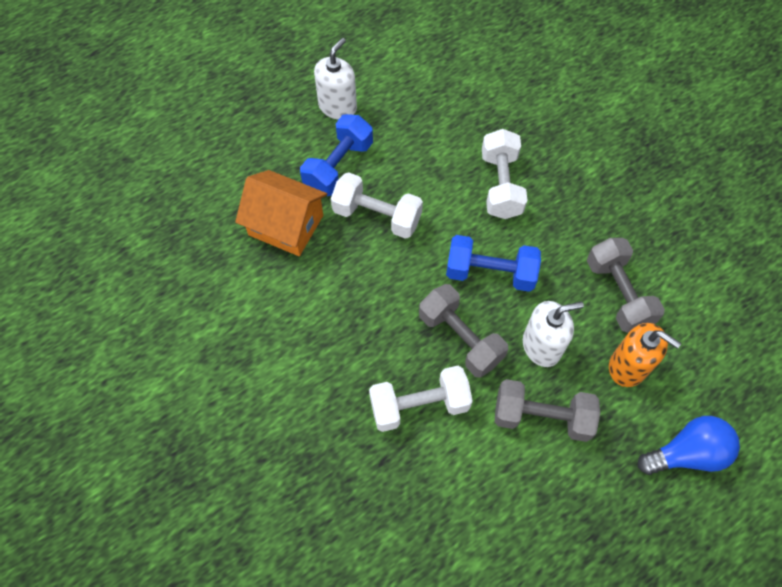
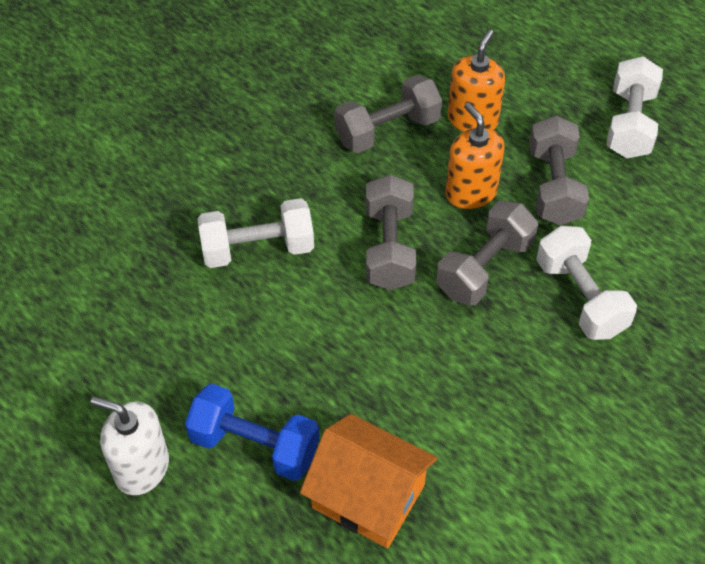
camera: 100 degrees left, 10 degrees down
orange house [235,170,327,256] -> orange house turned 75 degrees counterclockwise [300,414,437,548]
white dumbbell [331,172,423,239] -> white dumbbell moved to [607,56,663,158]
blue dumbbell [446,235,541,292] -> grey dumbbell [366,174,416,290]
white soap dispenser [523,301,584,367] -> orange soap dispenser [445,103,505,209]
blue light bulb [638,416,740,475] -> none

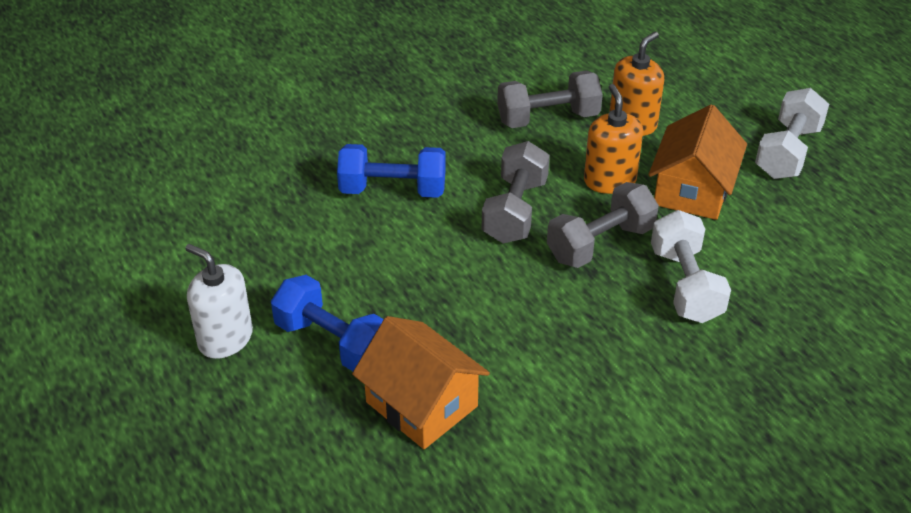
camera: 15 degrees right, 10 degrees down
white dumbbell [197,198,314,268] -> blue dumbbell [337,144,446,198]
grey dumbbell [529,115,589,225] -> orange house [648,104,747,220]

